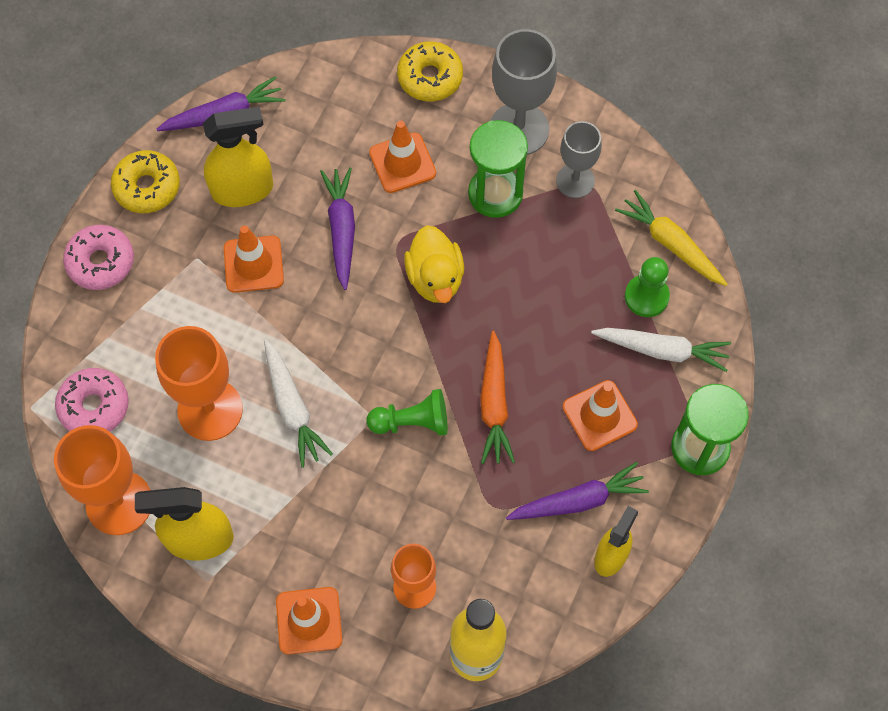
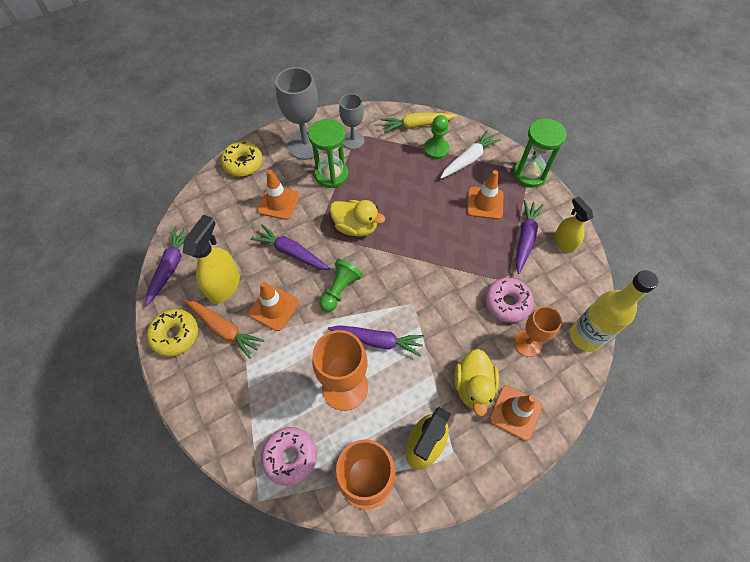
camera: 55 degrees left, 5 degrees down
pink donut [63,225,134,290] -> pink donut moved to [485,278,534,323]
white carrot [264,340,333,468] -> purple carrot [328,325,424,357]
green pawn [366,389,448,436] -> green pawn moved to [319,259,363,312]
orange carrot [480,331,515,464] -> orange carrot moved to [185,300,265,359]
none -> yellow duck [454,349,499,416]

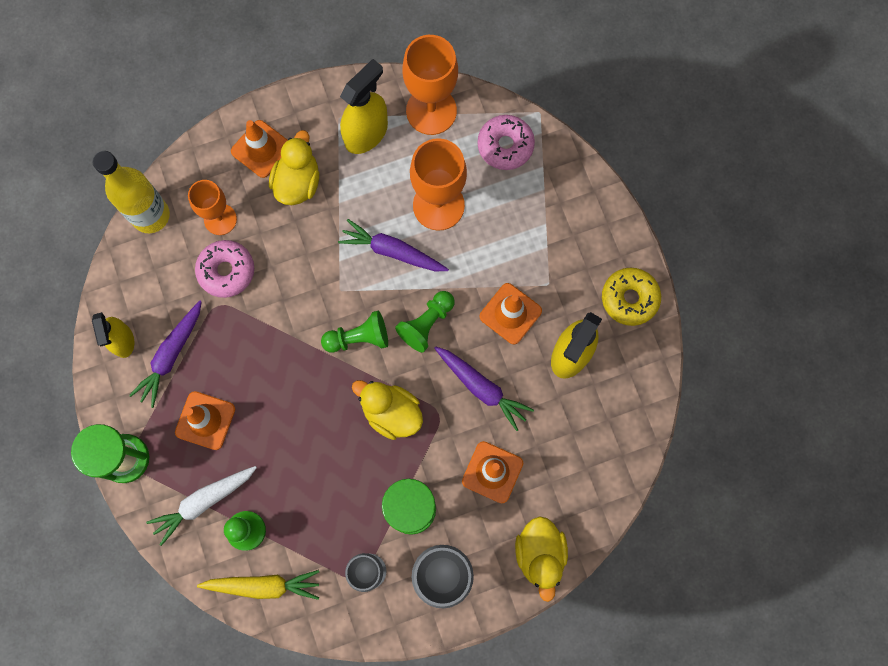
camera: 170 degrees left, 15 degrees up
purple carrot [146,227,189,306] -> none
orange carrot [185,300,265,359] -> none
yellow donut [221,141,263,177] -> yellow duck [515,516,568,602]
none -> green pawn [321,310,388,352]

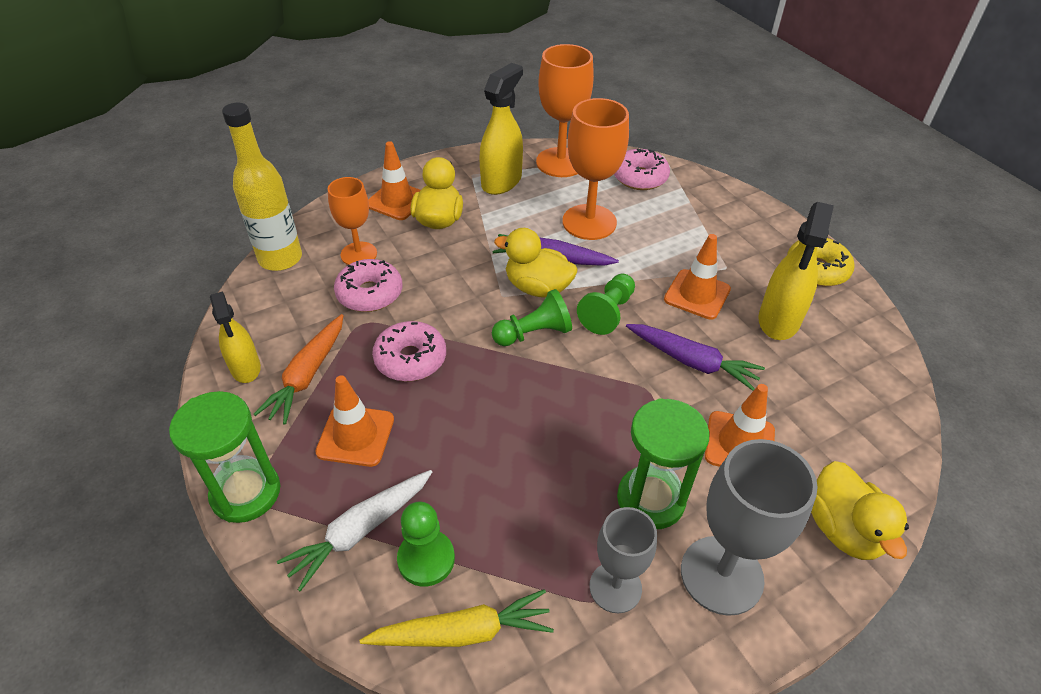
camera: 10 degrees left, 30 degrees down
purple carrot [129,301,202,408] -> orange carrot [254,314,344,425]
yellow duck [352,380,423,440] -> yellow duck moved to [494,228,578,297]
none -> pink donut [372,321,446,382]

